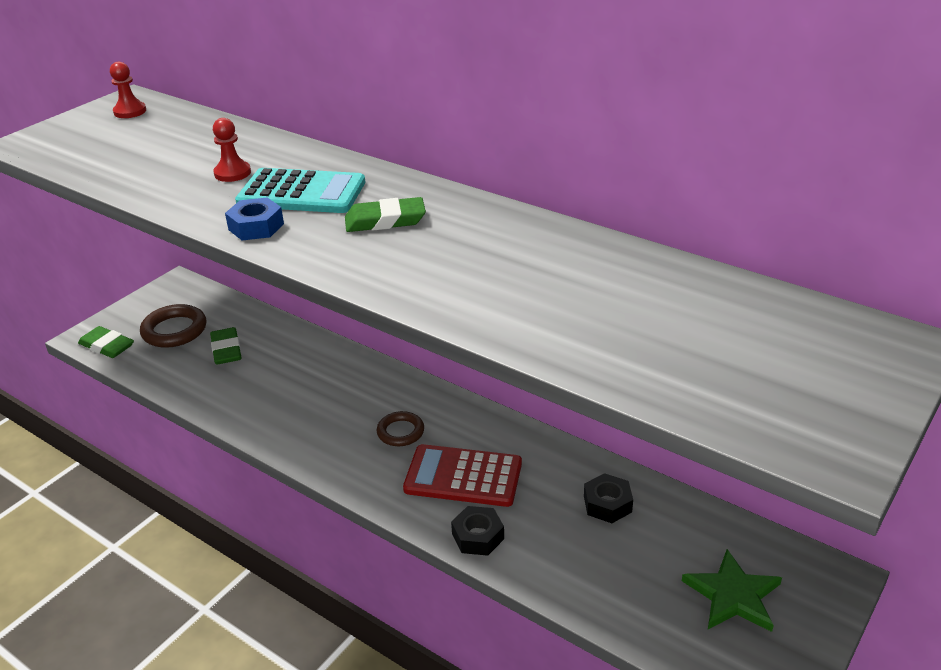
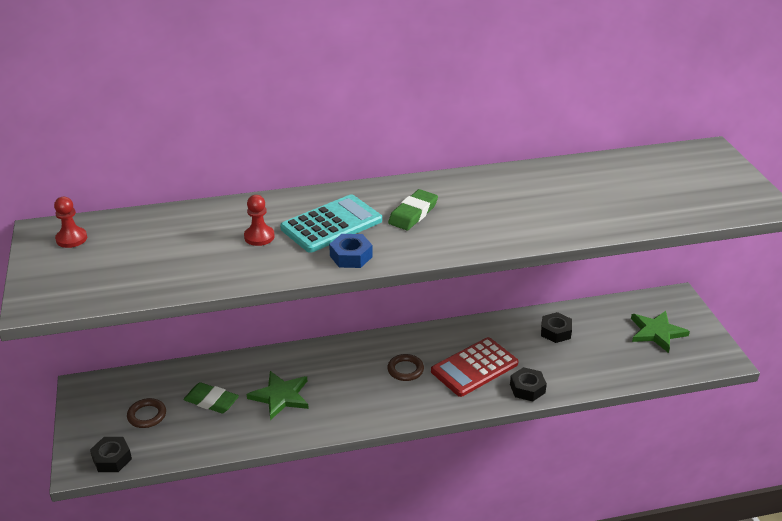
camera: 50 degrees left, 0 degrees up
green eraser [78,326,134,358] -> black nut [90,437,132,472]
brown ring [140,304,206,348] -> brown ring [127,398,166,428], size x0.63
none -> green star [247,371,309,420]

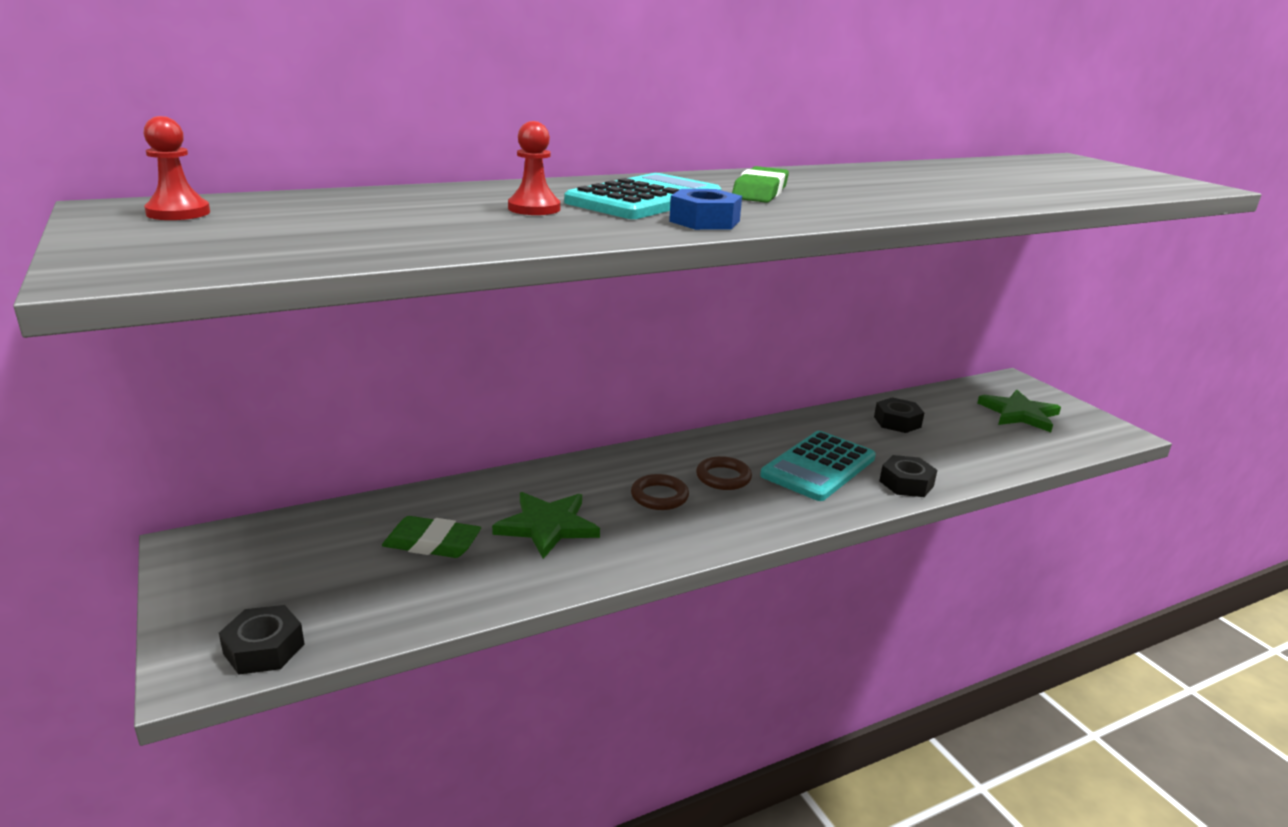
camera: 15 degrees left, 10 degrees down
brown ring [127,398,166,428] -> brown ring moved to [631,474,689,510]
red calculator [431,337,518,397] -> turquoise calculator [760,431,876,501]

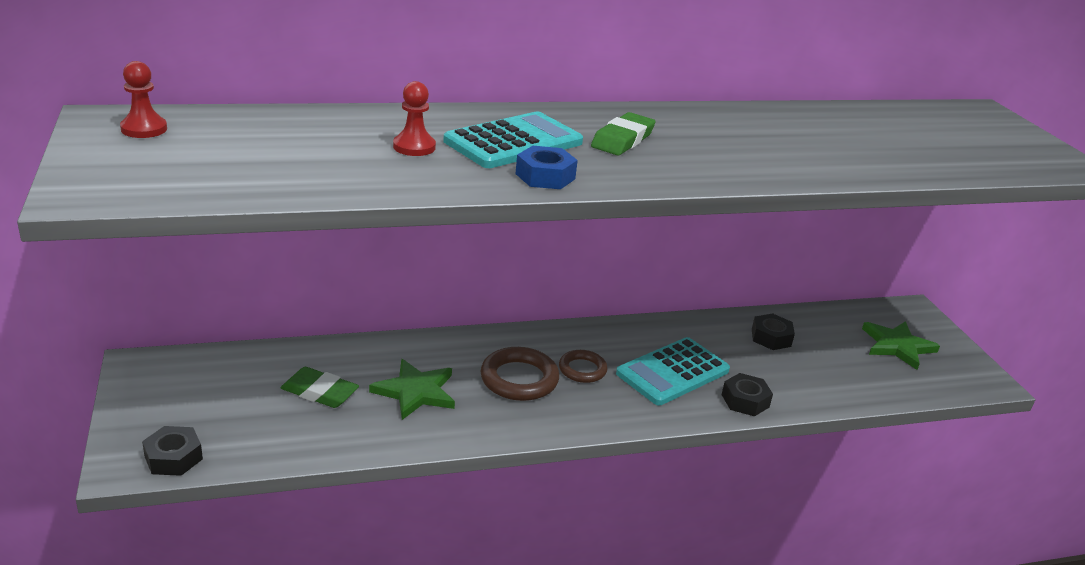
camera: 10 degrees right, 5 degrees up
brown ring [631,474,689,510] -> brown ring [481,347,559,401], size x1.58

